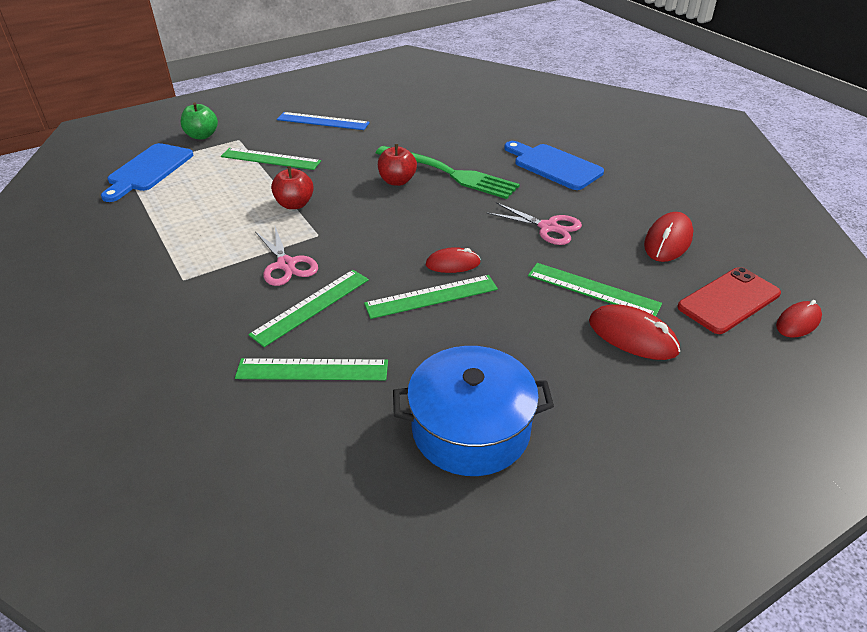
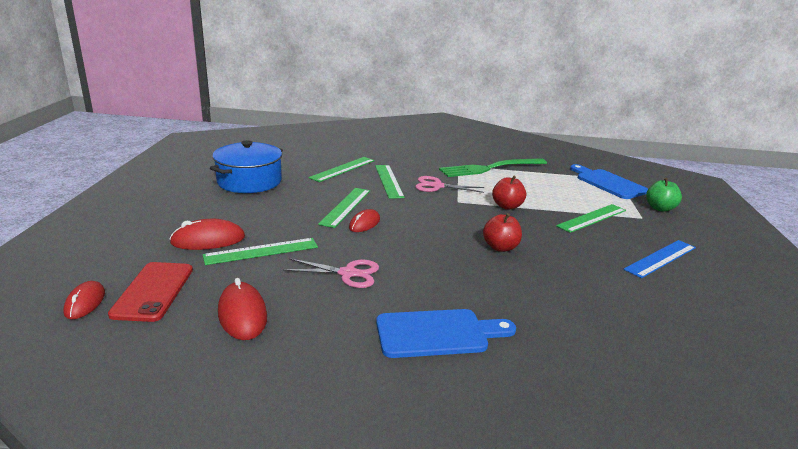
camera: 125 degrees right, 15 degrees down
green fork [376,146,520,199] -> green fork moved to [439,158,547,177]
pink scissors [487,202,582,245] -> pink scissors turned 150 degrees counterclockwise [283,258,379,288]

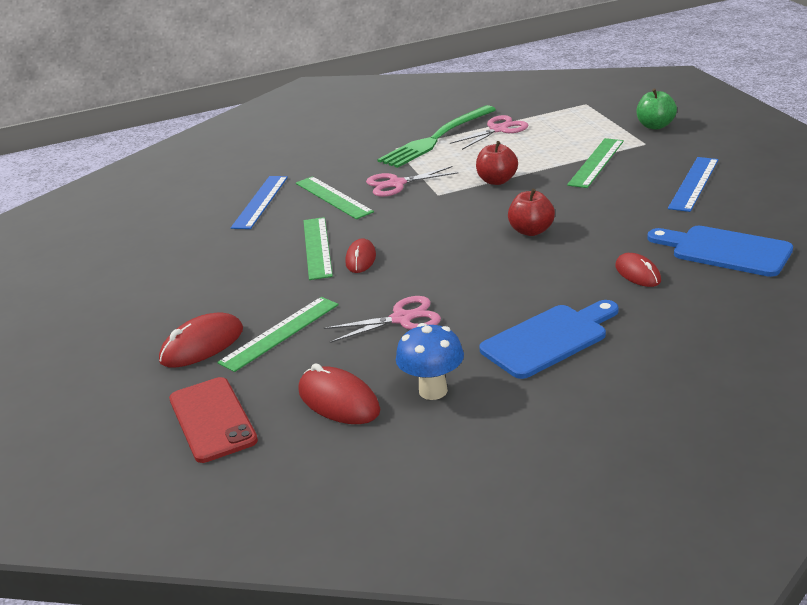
camera: 20 degrees left, 5 degrees up
red mouse [63,281,105,319] -> red mouse moved to [615,253,661,287]
blue pot [210,140,283,193] -> none
green ruler [309,157,375,182] -> blue ruler [231,176,288,229]
blue cutting board [570,164,648,199] -> blue cutting board moved to [647,226,793,277]
none -> blue mushroom [396,323,464,400]
none -> pink scissors [450,115,528,150]

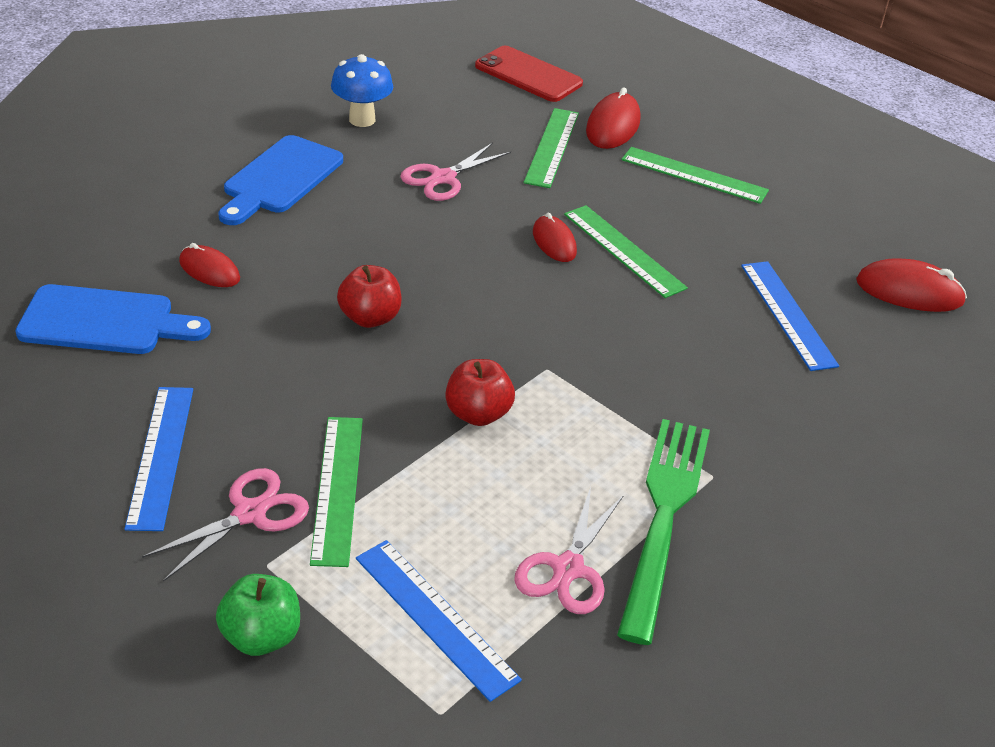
camera: 145 degrees right, 10 degrees up
green ruler [296,176,374,219] -> green ruler moved to [621,147,769,204]
red mouse [298,363,380,424] -> red mouse moved to [856,259,967,312]
pink scissors [366,166,458,197] -> pink scissors moved to [142,468,309,581]
none -> blue ruler [356,540,522,702]

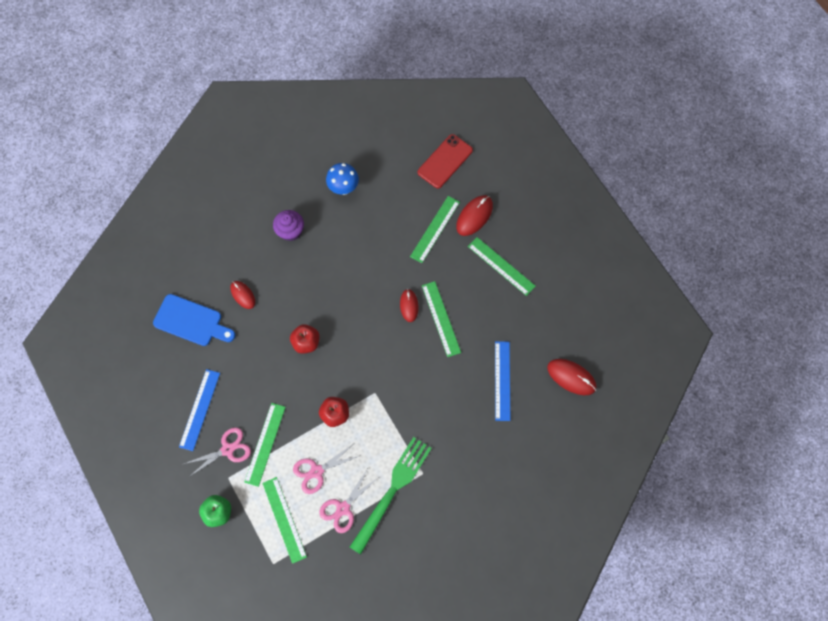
camera: 20 degrees right, 30 degrees up
blue cutting board [219,135,343,225] -> purple cupcake [273,210,304,241]
blue ruler [356,540,522,702] -> green ruler [262,477,307,564]
pink scissors [400,143,511,201] -> pink scissors moved to [293,444,359,494]
red phone [475,46,583,102] -> red phone turned 75 degrees clockwise [418,134,473,189]

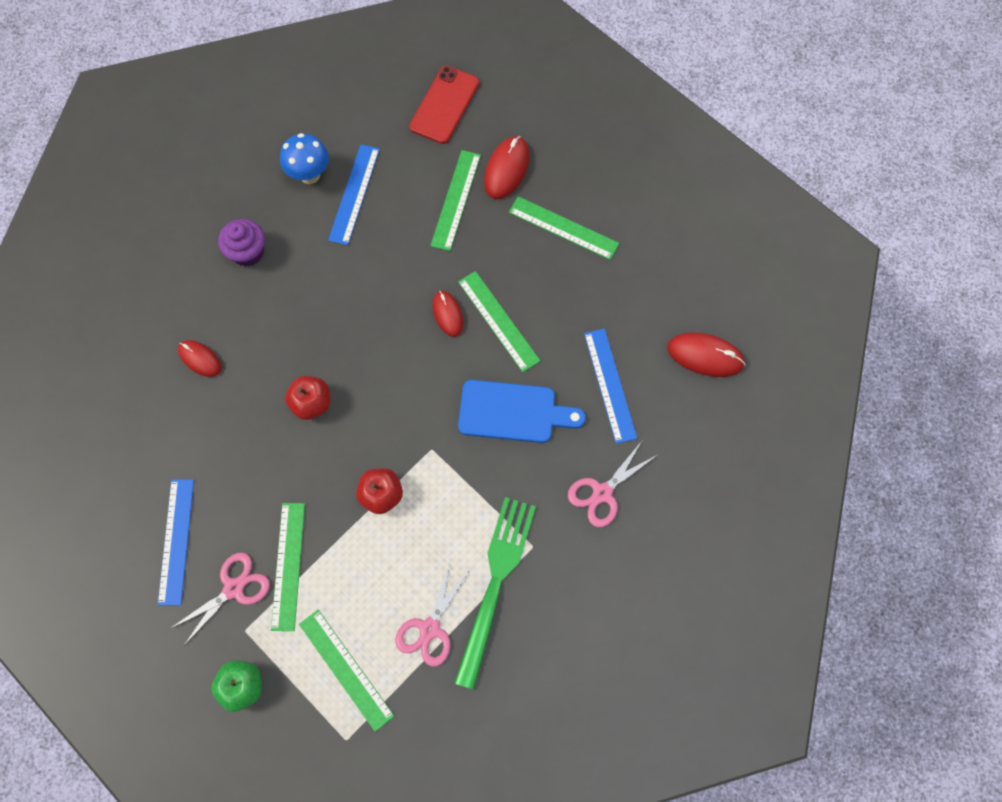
camera: 15 degrees left, 0 degrees up
blue cutting board [153,294,235,346] -> blue cutting board moved to [458,380,586,443]
pink scissors [293,444,359,494] -> pink scissors moved to [568,441,657,527]
none -> blue ruler [328,145,380,245]

